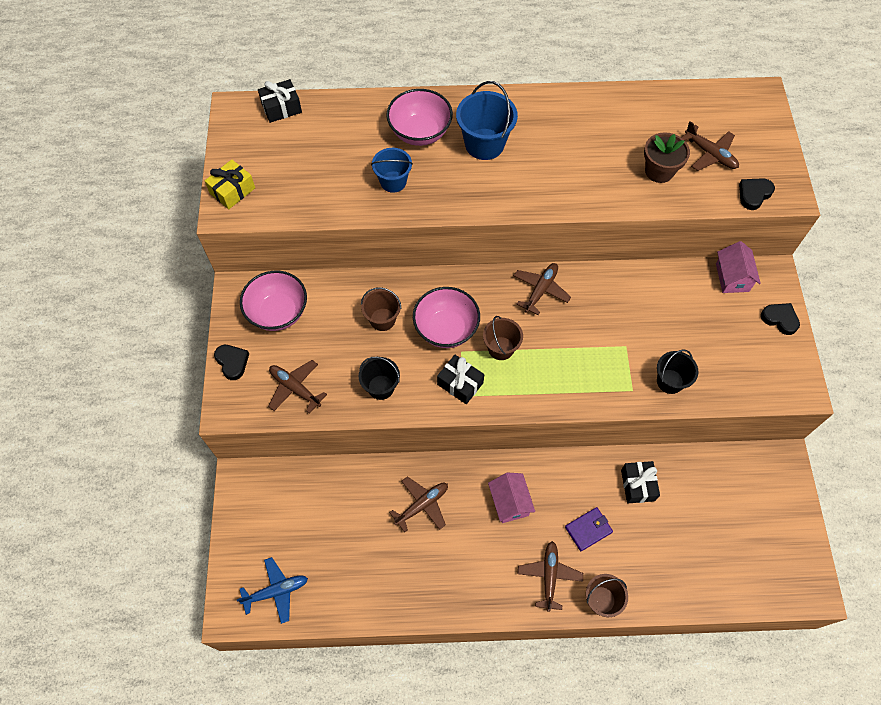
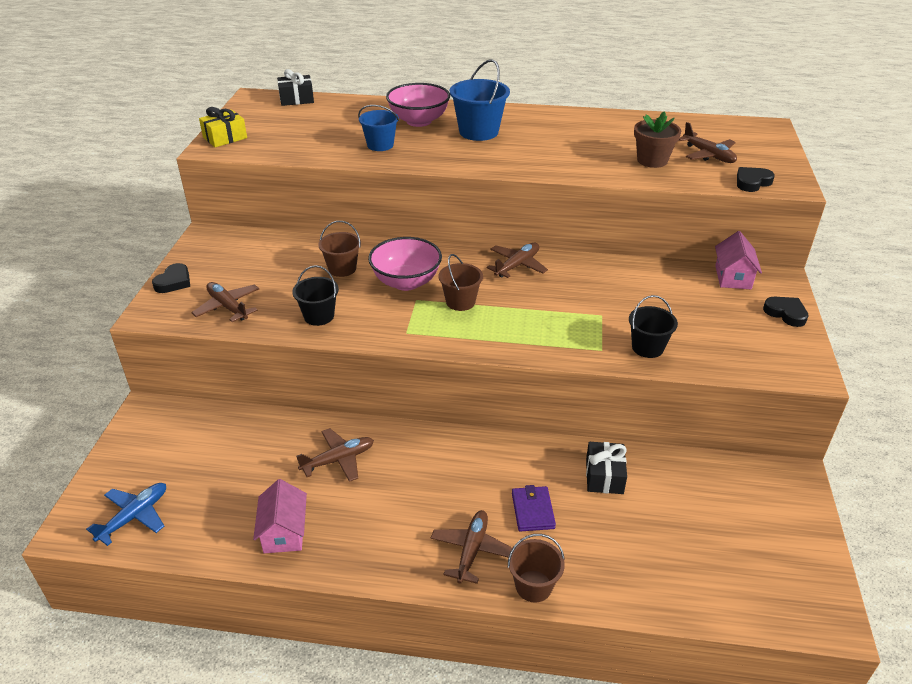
camera: 10 degrees right, 25 degrees down
black heart [214,345,249,380] -> black heart turned 45 degrees clockwise [152,263,190,293]
blue plane [237,557,308,624] -> blue plane turned 45 degrees counterclockwise [86,483,166,546]
pink bowl [240,270,307,331] -> none
black gift [437,355,484,404] -> none
pink house [488,472,535,523] -> pink house moved to [253,479,307,553]
purple wallet [565,507,613,551] -> purple wallet turned 75 degrees counterclockwise [512,485,556,531]

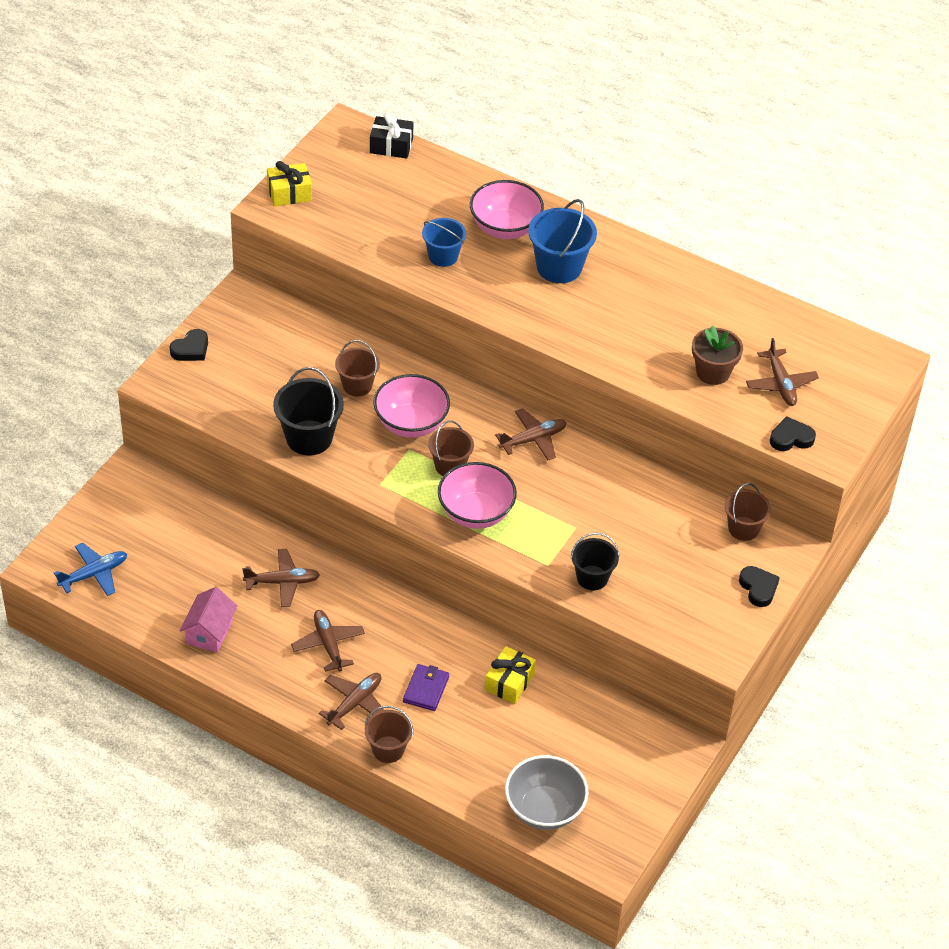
camera: 20 degrees right, 10 degrees up
brown plane [191,282,259,322] -> brown plane moved to [291,610,365,672]
black bucket [292,265,339,326] -> black bucket [273,367,344,455], size x1.54
black gift [586,442,627,494] -> yellow gift [485,646,536,704]
pink house [715,231,762,289] -> brown bucket [725,483,771,541]
none -> pink bowl [438,462,517,529]
none -> grey bowl [505,755,588,830]

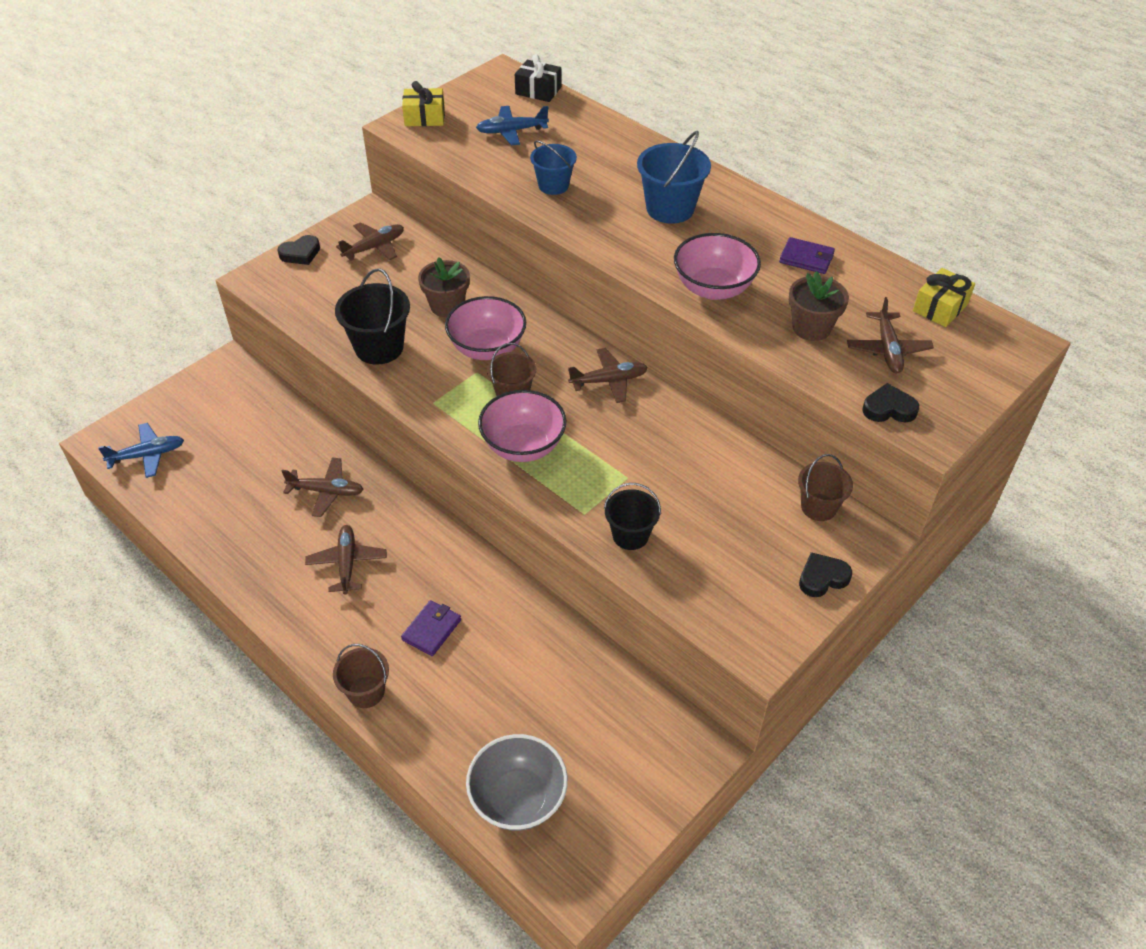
camera: 15 degrees right, 0 degrees up
pink house [180,587,237,653] -> none
brown plane [319,673,384,730] -> brown plane moved to [336,222,404,261]
brown bucket [335,340,380,396] -> brown flower pot [418,257,470,317]
pink bowl [470,180,544,239] -> pink bowl moved to [674,233,761,300]
yellow gift [485,646,536,704] -> yellow gift moved to [913,268,975,327]
black heart [739,566,780,607] -> black heart turned 105 degrees counterclockwise [799,552,852,597]
none -> blue plane [476,106,549,145]
none -> purple wallet [779,237,835,274]

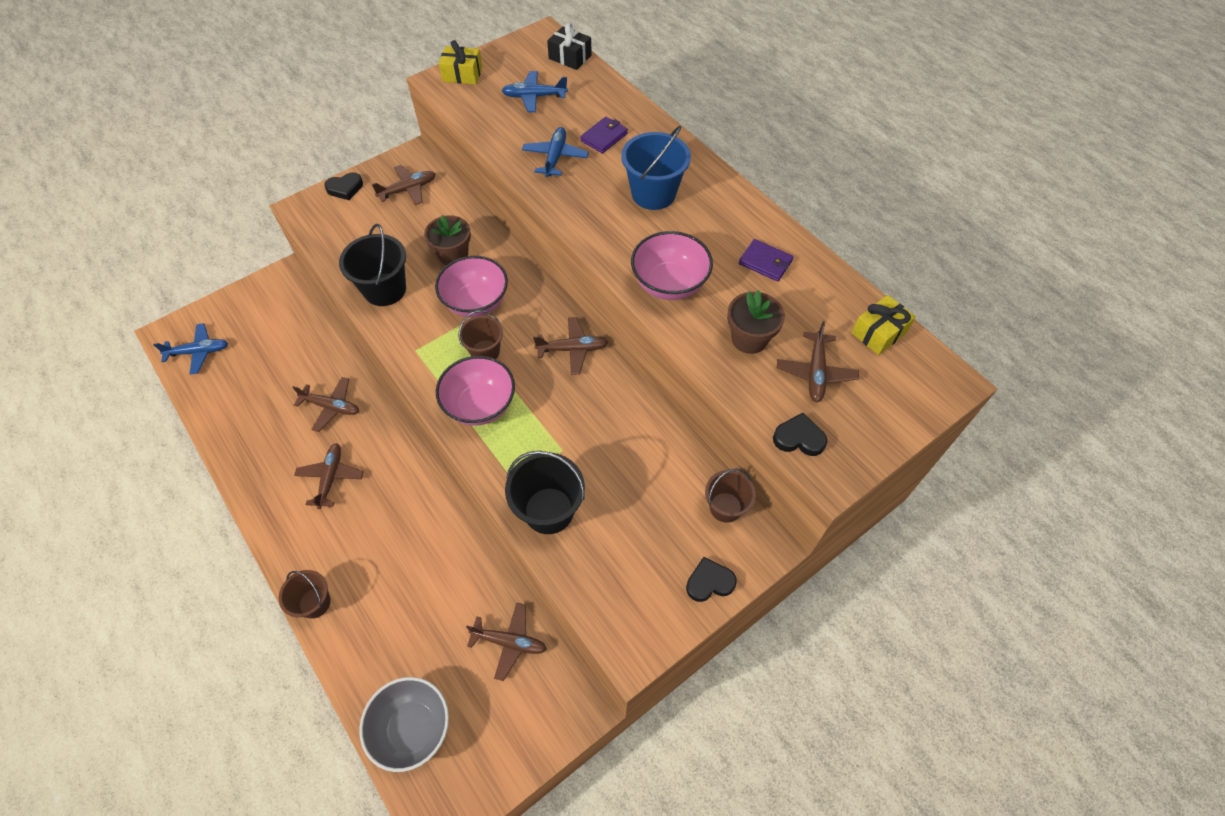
camera: 10 degrees right, 10 degrees up
purple wallet [401,600,461,656] -> purple wallet moved to [580,117,628,154]
blue bucket [530,140,577,195] -> blue plane [522,127,589,177]
black bucket [604,483,661,550] -> black bucket [505,451,585,534], size x1.54
none -> brown plane [466,603,547,681]

